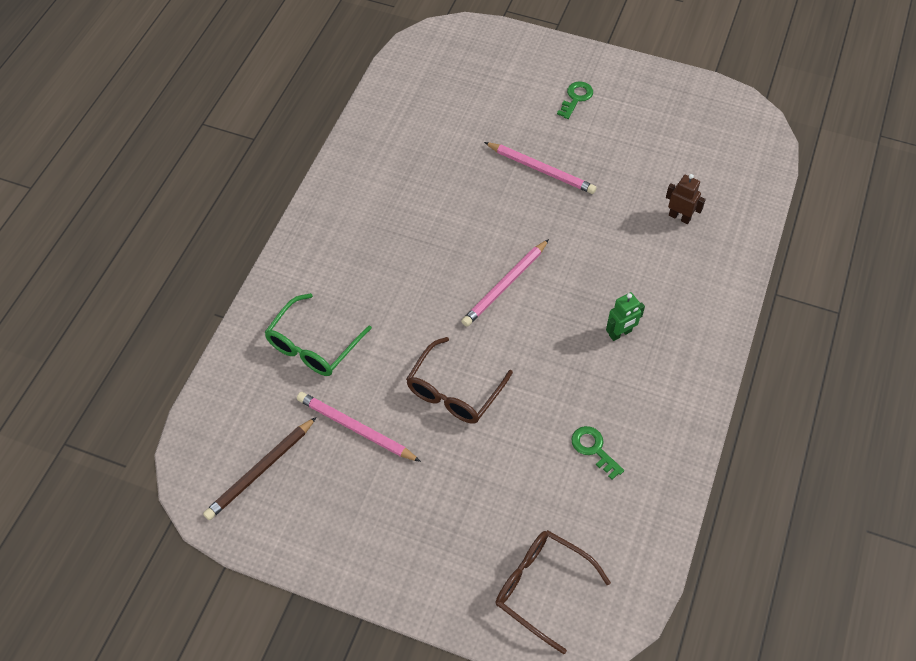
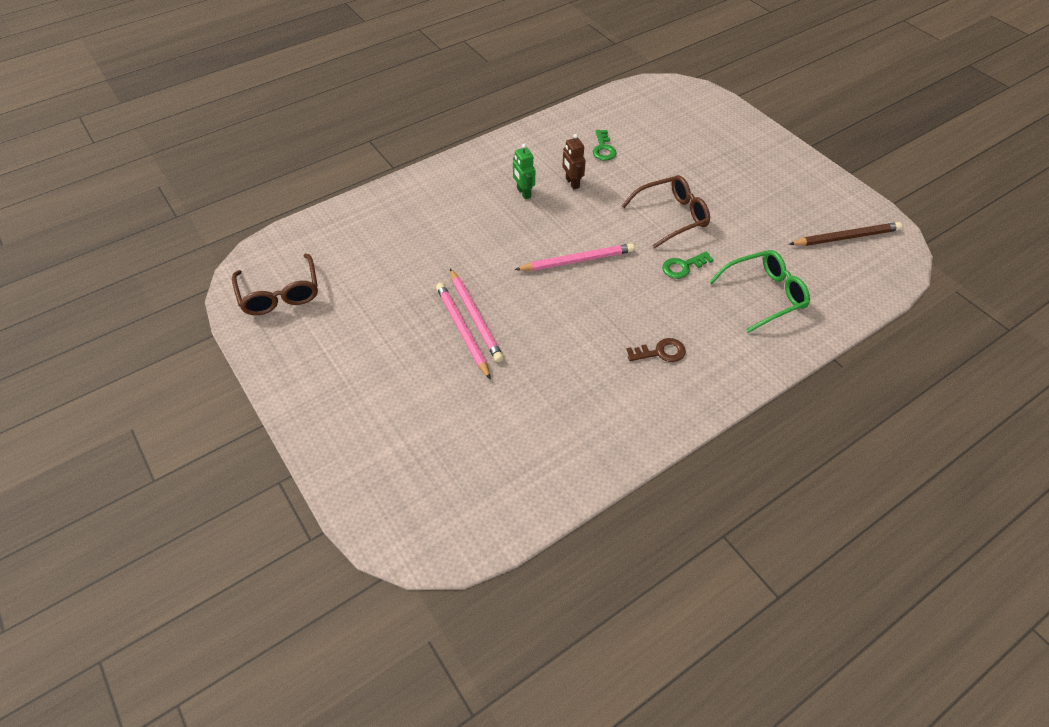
camera: 145 degrees left, 5 degrees down
pink pencil [297,392,421,462] -> pink pencil moved to [450,269,504,362]
brown glasses [496,530,611,654] -> brown glasses moved to [232,254,318,315]
green key [557,81,593,119] -> green key moved to [662,251,714,279]
green robot [606,292,645,341] -> green robot turned 120 degrees counterclockwise [513,144,535,199]
brown robot [666,174,706,224] -> brown robot moved to [563,134,586,189]
none -> brown key [626,338,686,362]

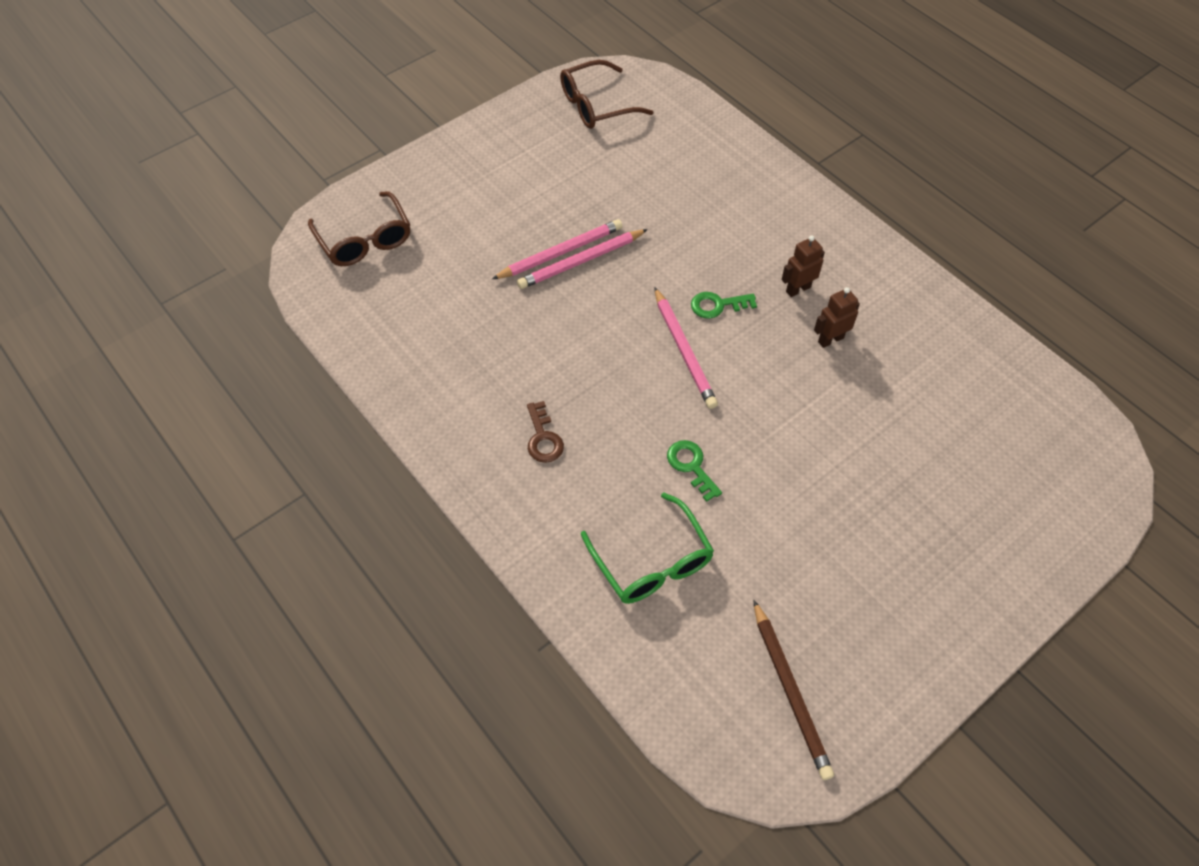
camera: 85 degrees right, 5 degrees up
green robot [513,144,535,199] -> brown robot [782,235,825,297]
green key [593,130,617,161] -> green key moved to [691,292,757,319]
brown glasses [622,175,710,248] -> brown glasses moved to [308,191,411,266]

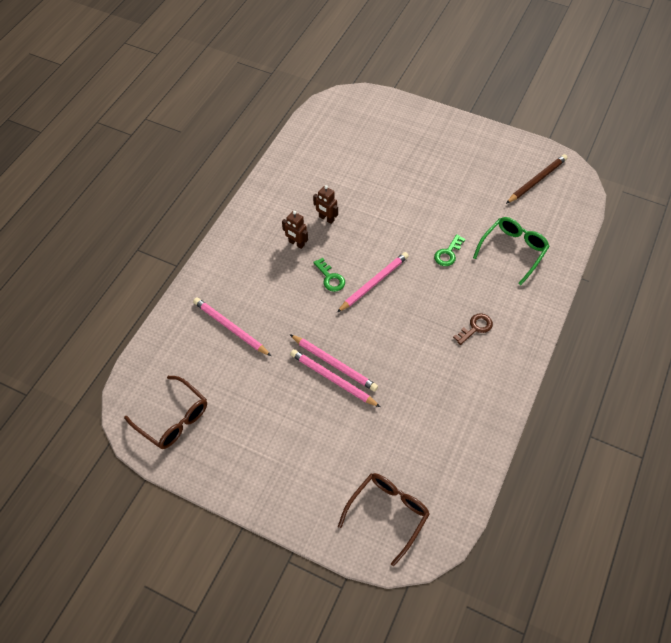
camera: 115 degrees left, 0 degrees up
none -> pink pencil [193,298,271,356]

